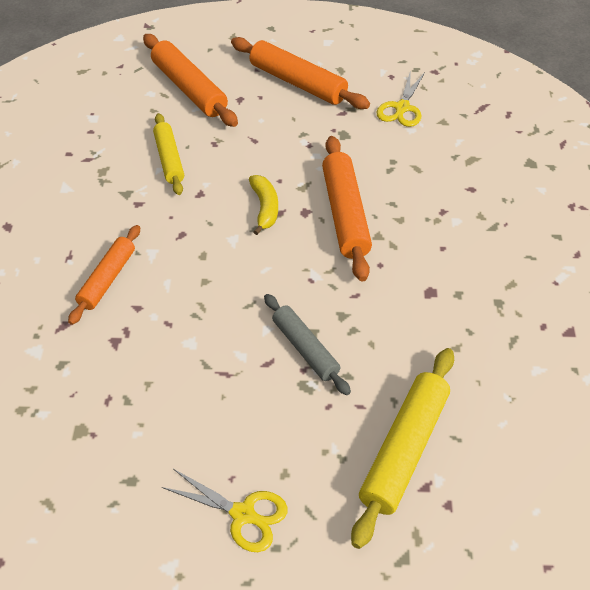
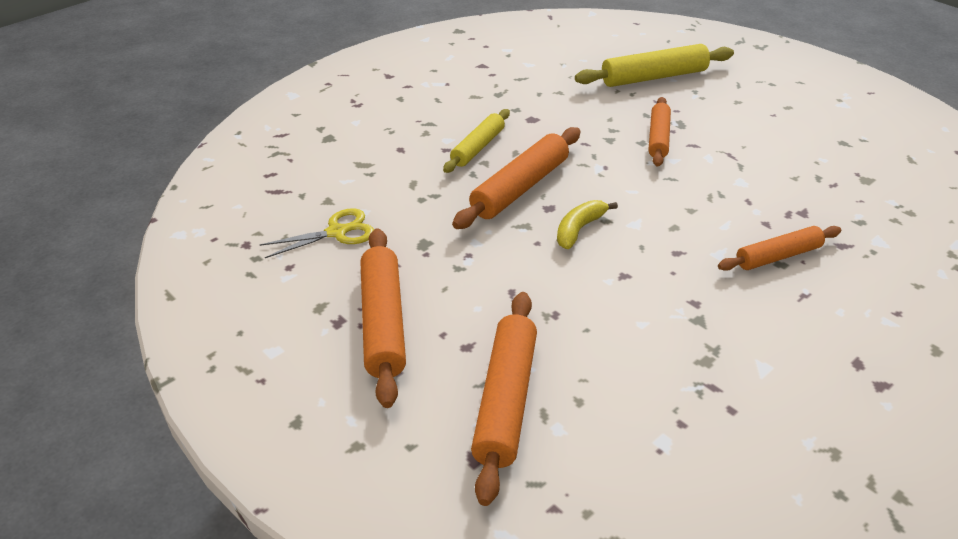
camera: 135 degrees left, 10 degrees down
yellow rolling pin [153,113,184,195] -> yellow rolling pin moved to [443,109,510,173]
yellow scissors [162,469,288,552] -> none
grey rolling pin [264,294,351,395] -> orange rolling pin [648,97,671,167]

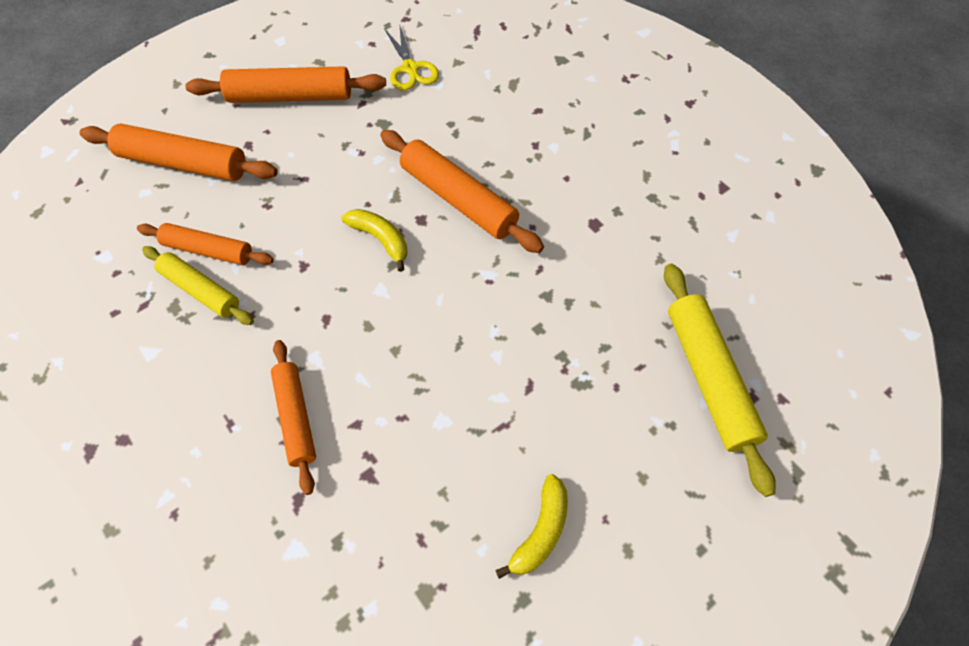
camera: 95 degrees right, 20 degrees up
yellow rolling pin [443,109,510,173] -> yellow rolling pin moved to [142,246,254,325]
orange rolling pin [648,97,671,167] -> orange rolling pin moved to [137,223,274,265]
none -> yellow banana [495,474,568,579]

